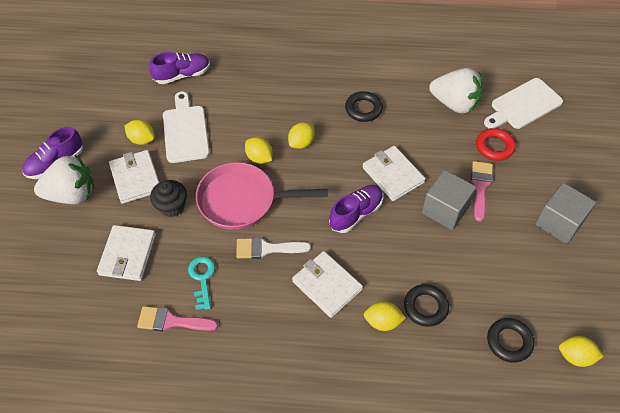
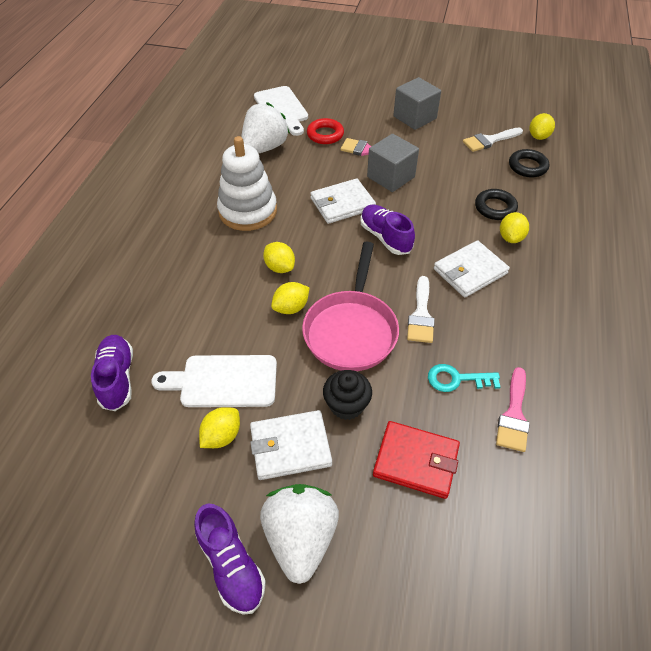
camera: 80 degrees left, 5 degrees down
white wallet [97,225,156,281] -> red wallet [373,421,460,499]
black ring [345,91,383,122] -> white stacking toy [217,136,277,231]
none -> white brush [463,127,523,152]

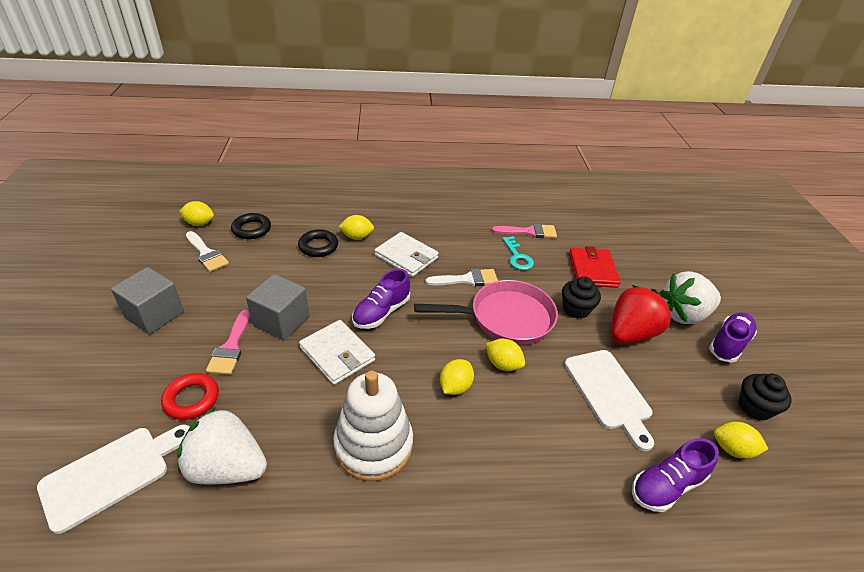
camera: 110 degrees left, 10 degrees down
yellow lemon [199,407,240,448] -> yellow lemon moved to [714,422,768,459]
white wallet [250,410,332,480] -> red strawberry [611,285,673,344]
none -> black cupcake [738,374,792,421]

